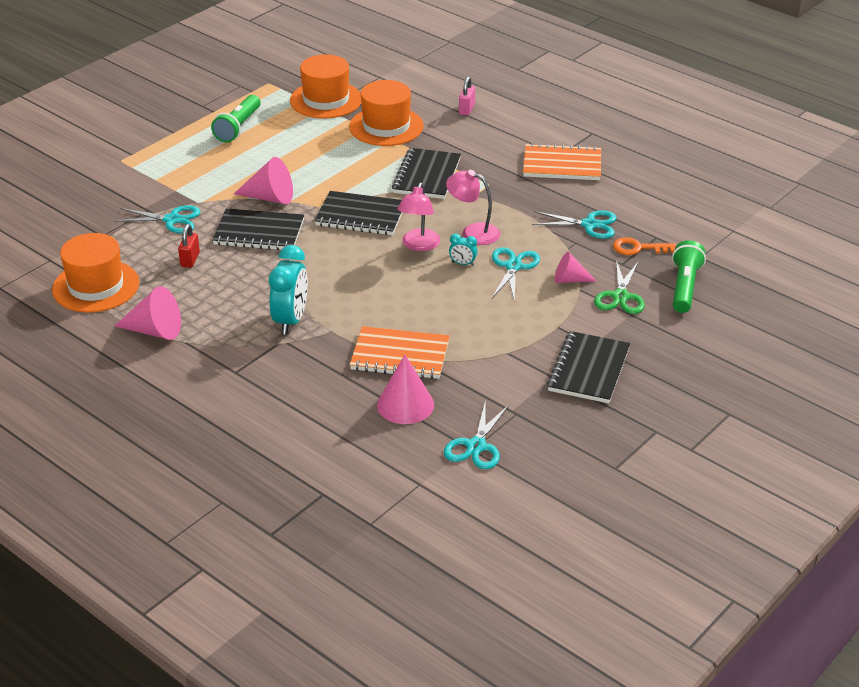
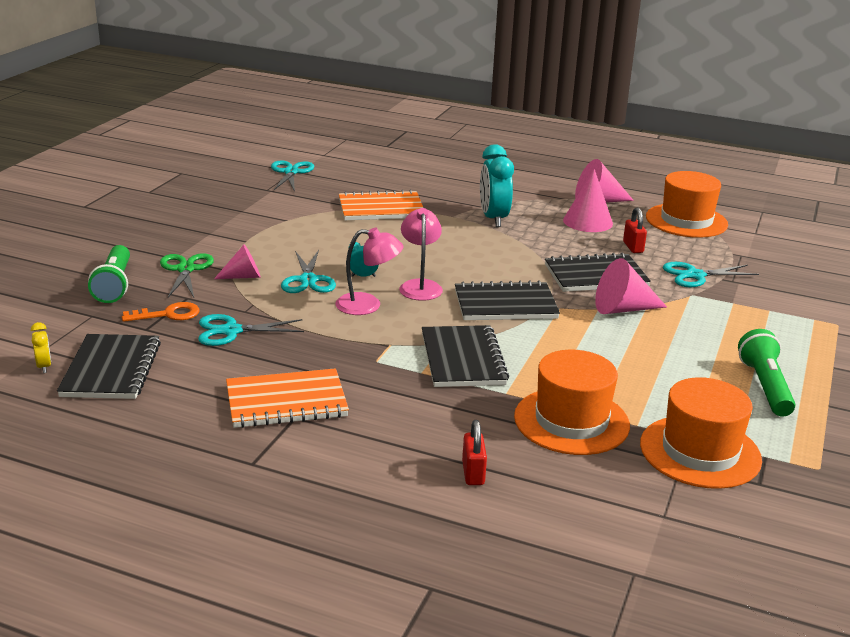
camera: 160 degrees right, 10 degrees down
pink cone [377,355,434,424] -> pink cone moved to [563,169,613,232]
pink padlock [459,77,475,115] -> red padlock [462,420,487,485]
black notebook [547,331,630,403] -> black notebook moved to [57,334,161,399]
none -> yellow clock [31,322,51,373]

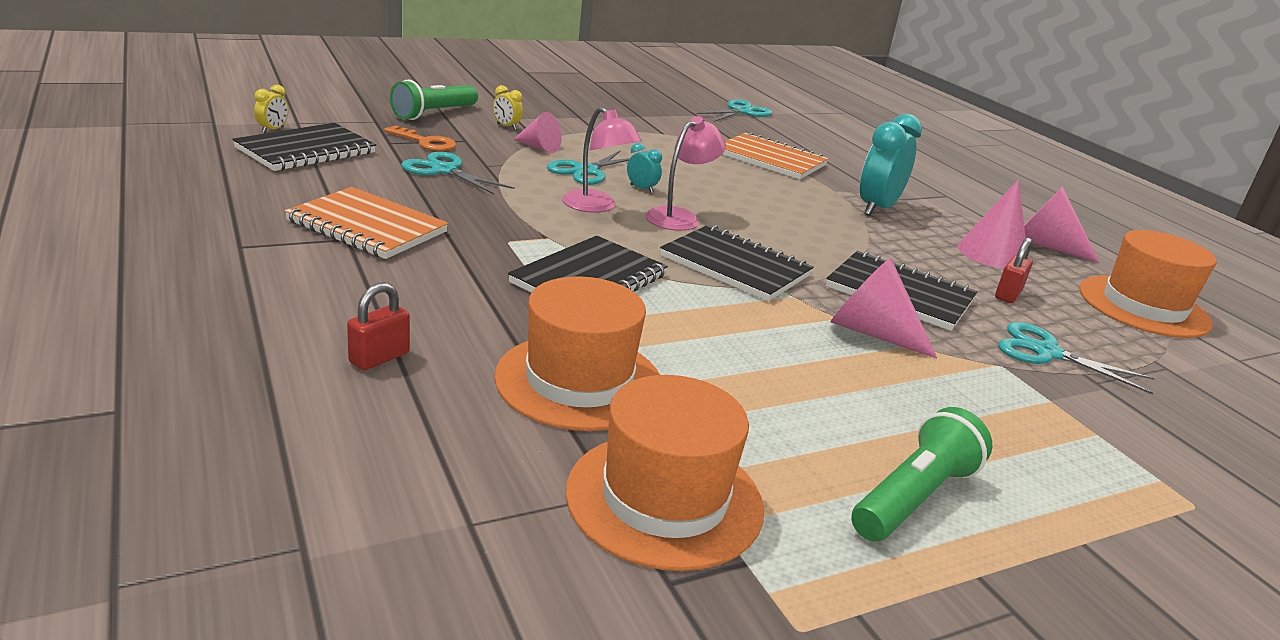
camera: 40 degrees right, 0 degrees up
green scissors [160,253,214,297] -> yellow clock [493,85,523,130]

